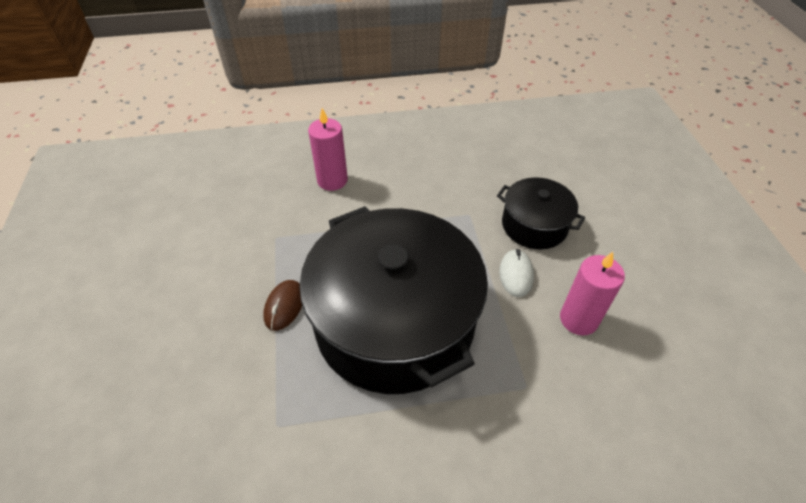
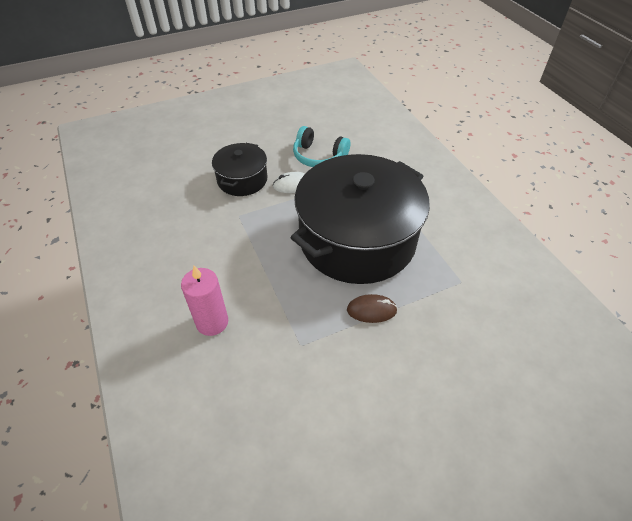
camera: 105 degrees left, 0 degrees up
pink candle [560,252,625,335] -> turquoise headphones [293,126,350,167]

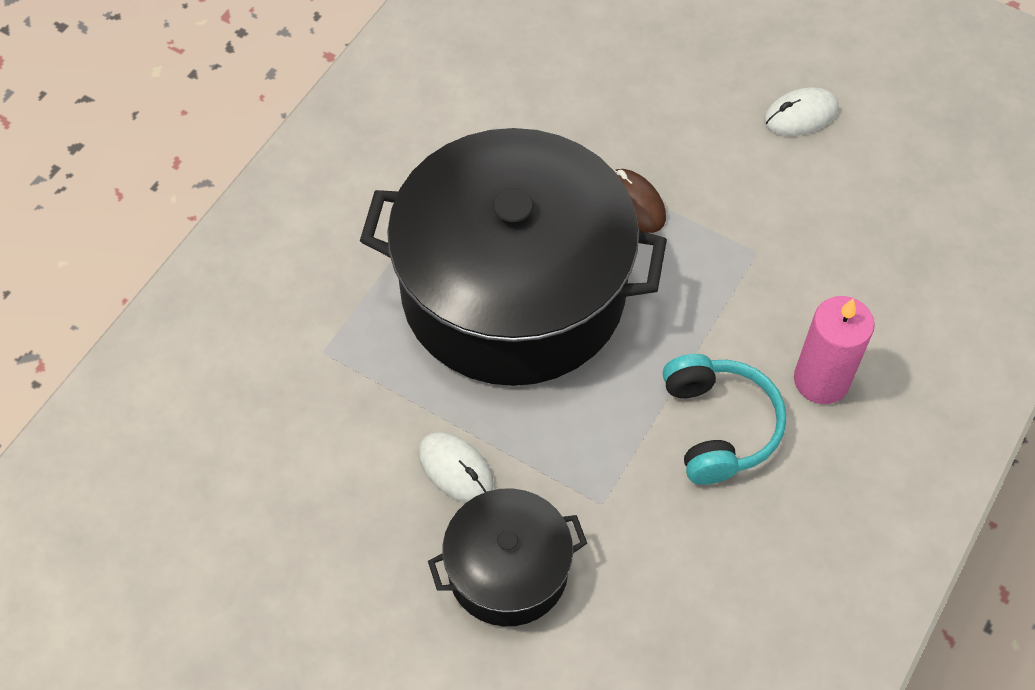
camera: 125 degrees left, 10 degrees up
turquoise headphones [293,126,350,167] -> turquoise headphones moved to [663,354,787,485]
none -> white mouse [764,87,838,136]

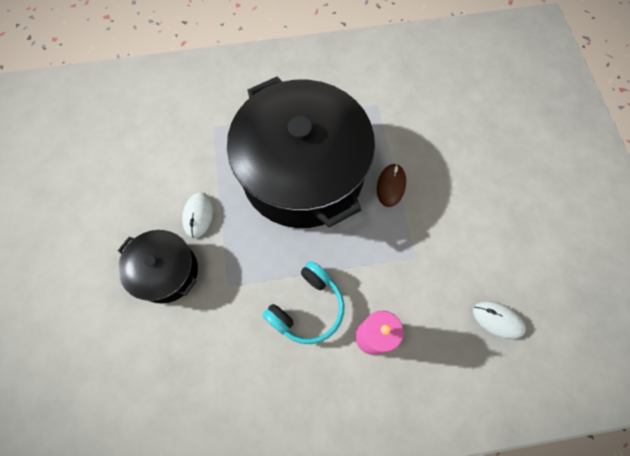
camera: 50 degrees right, 10 degrees up
white mouse [764,87,838,136] -> white mouse moved to [473,301,526,339]

